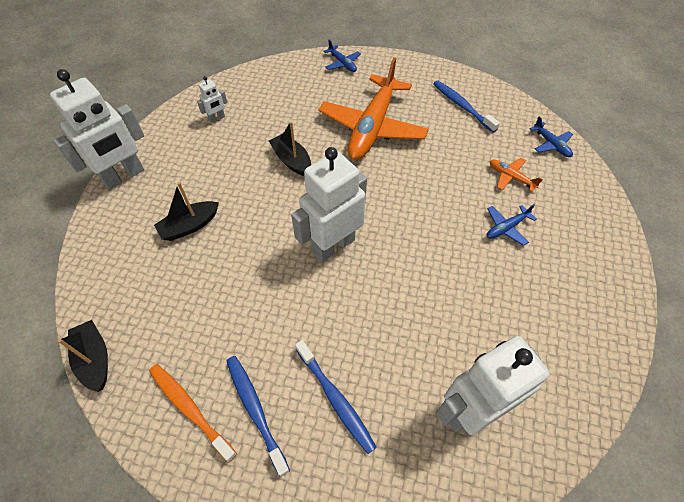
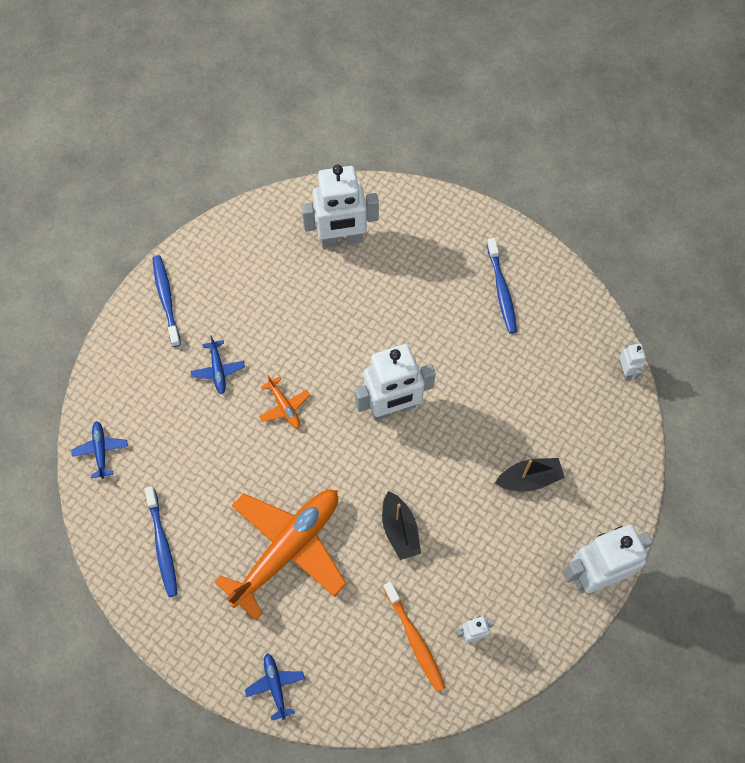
camera: 160 degrees left, 10 degrees up
black boat [58,320,108,392] -> white robot [619,342,646,380]
orange toothbrush [149,364,237,463] -> orange toothbrush moved to [383,581,446,692]
blue toothbrush [295,340,377,454] -> blue toothbrush moved to [152,255,181,347]
blue plane [487,204,537,246] -> blue plane turned 90 degrees clockwise [190,335,245,394]
orange plane [490,158,543,192] -> orange plane moved to [259,375,310,428]

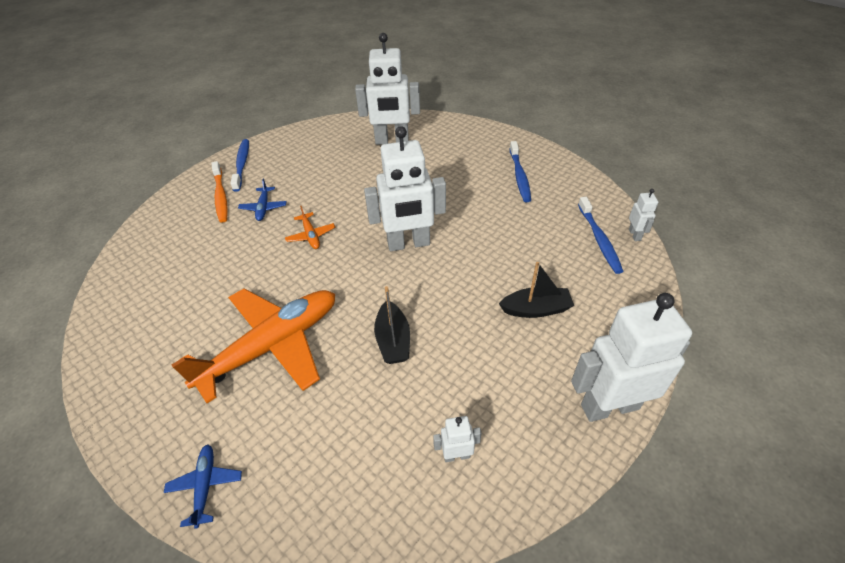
camera: 10 degrees right, 20 degrees down
blue plane [71,421,128,479] -> none
blue toothbrush [145,486,178,597] -> blue toothbrush moved to [578,197,624,274]
orange toothbrush [383,581,446,692] -> orange toothbrush moved to [211,161,228,223]

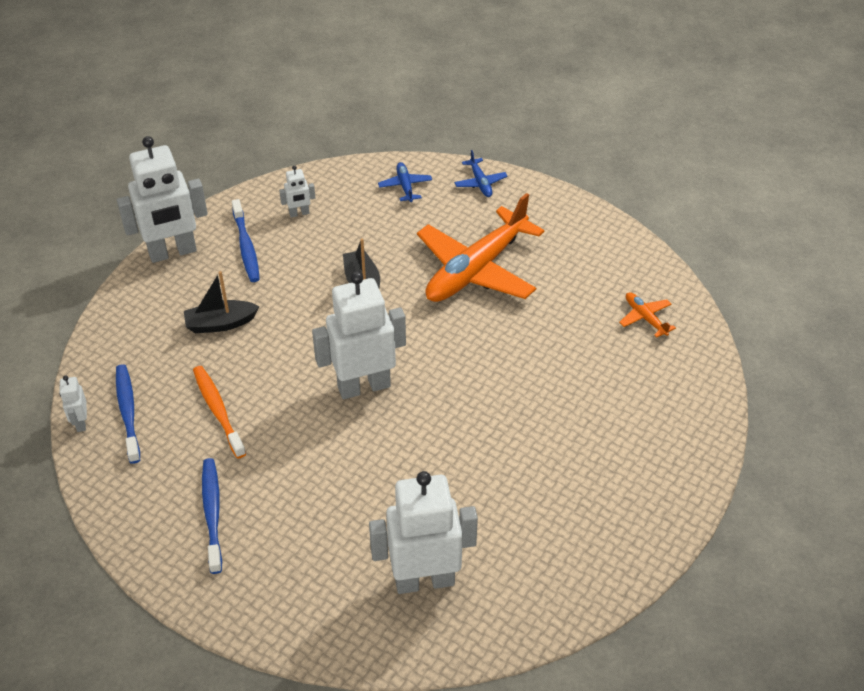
camera: 170 degrees right, 0 degrees up
orange toothbrush [211,161,228,223] -> orange toothbrush moved to [193,366,246,459]
blue toothbrush [230,139,249,192] -> blue toothbrush moved to [232,199,260,282]
blue plane [238,179,287,221] -> blue plane moved to [378,162,432,202]
orange plane [285,206,335,249] -> orange plane moved to [619,292,676,338]

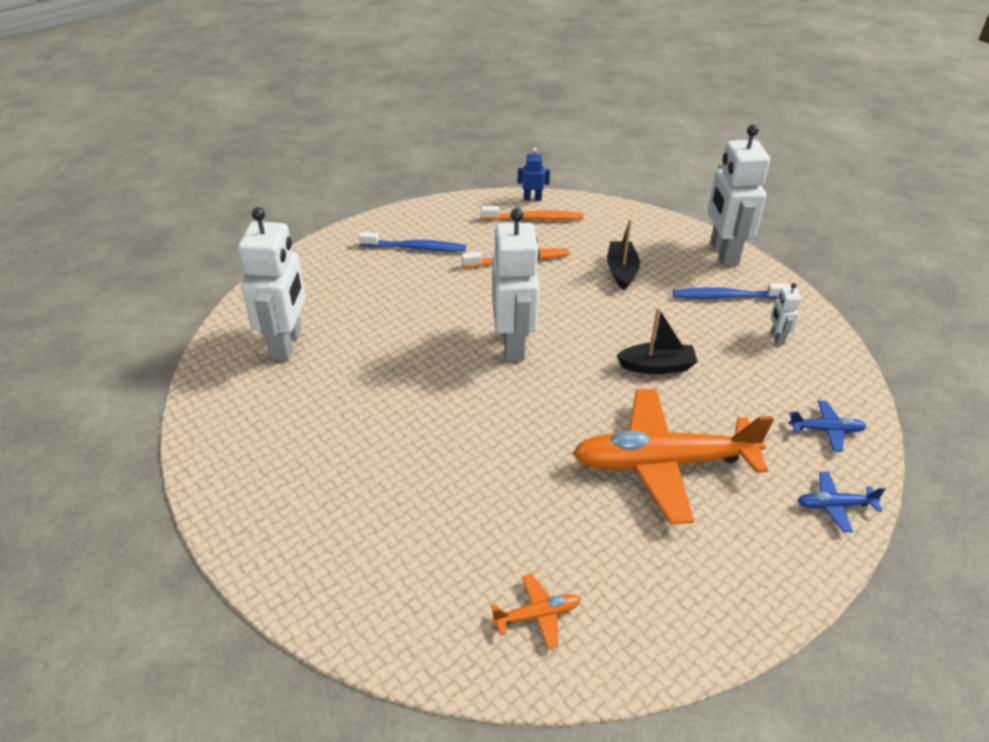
camera: 105 degrees right, 5 degrees down
white robot [59,375,87,432] -> blue robot [518,148,550,201]
blue toothbrush [116,364,140,464] -> orange toothbrush [481,206,584,220]
orange plane [417,193,545,302] -> orange plane turned 60 degrees counterclockwise [572,389,774,524]

